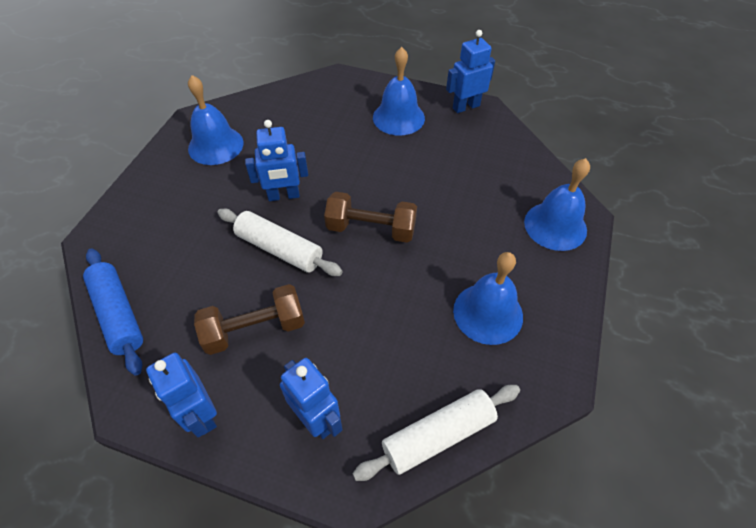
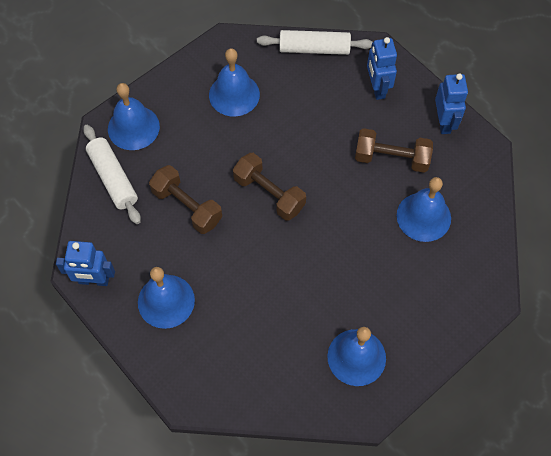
camera: 150 degrees left, 10 degrees up
blue rolling pin [83,248,143,376] -> none
white rolling pin [217,209,343,276] -> white rolling pin moved to [83,125,141,224]
blue robot [245,120,308,201] -> none
none -> brown dumbbell [149,165,222,234]
none -> blue bell [397,177,451,242]

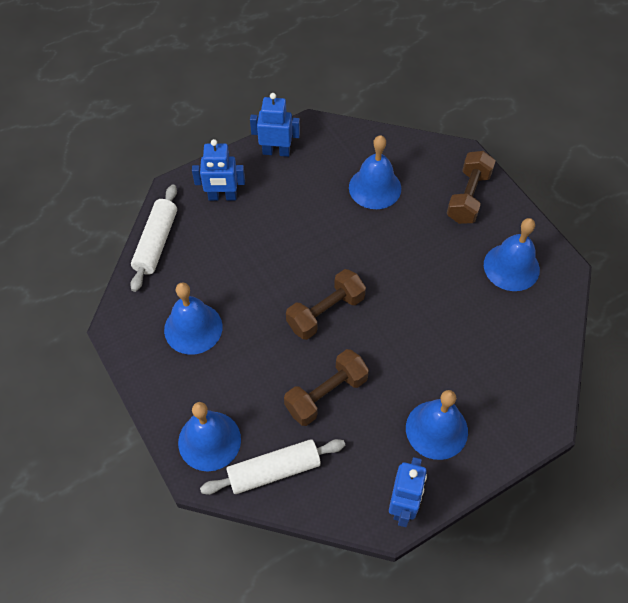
camera: 80 degrees left, 5 degrees down
brown dumbbell [355,128,433,173] -> brown dumbbell moved to [447,151,496,224]

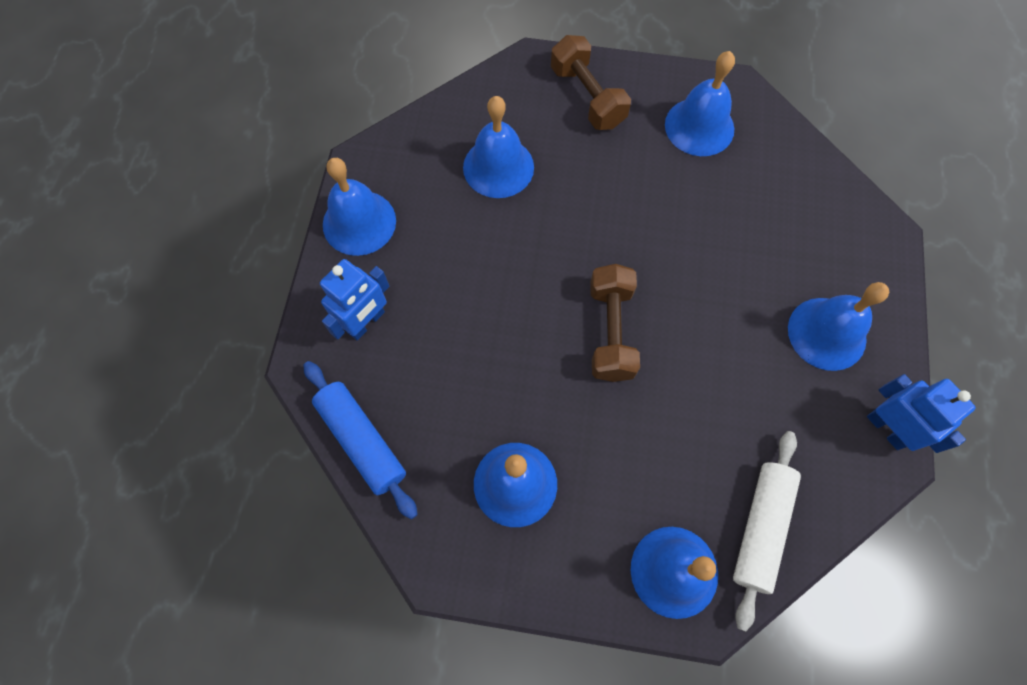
camera: 50 degrees left, 10 degrees up
white rolling pin [130,184,177,292] -> blue rolling pin [303,361,418,519]
blue robot [250,93,300,157] -> blue bell [323,158,396,256]
brown dumbbell [284,349,369,426] -> none

